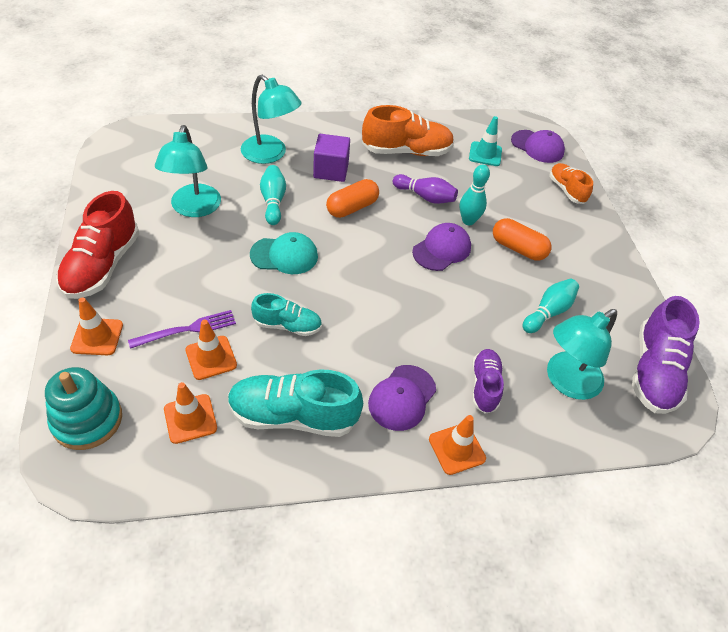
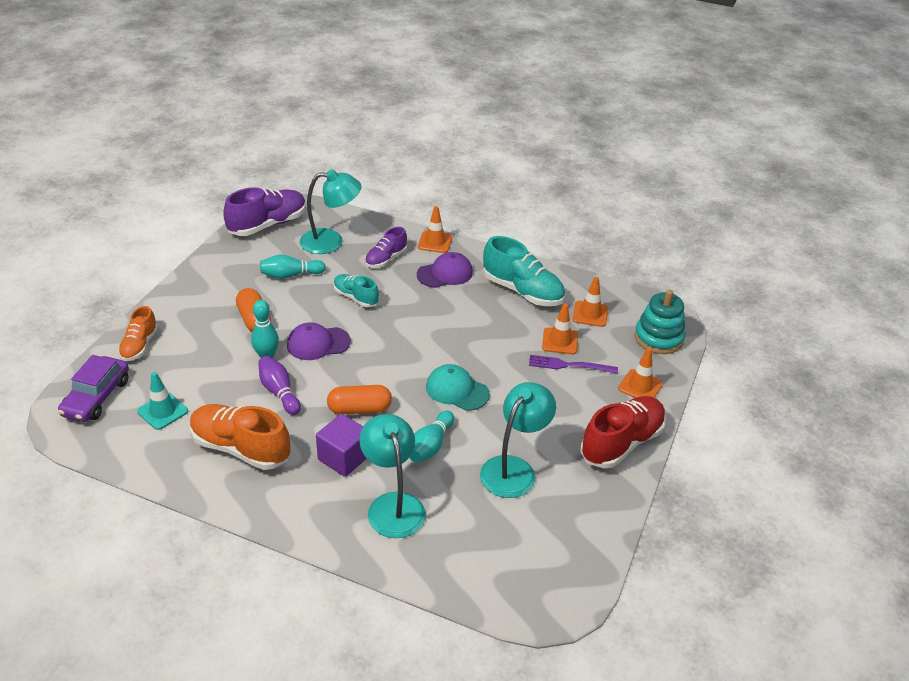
camera: 145 degrees left, 10 degrees down
turquoise shoe [251,293,322,336] -> turquoise shoe moved to [333,274,379,307]
purple cap [511,130,565,163] -> purple car [58,355,129,422]

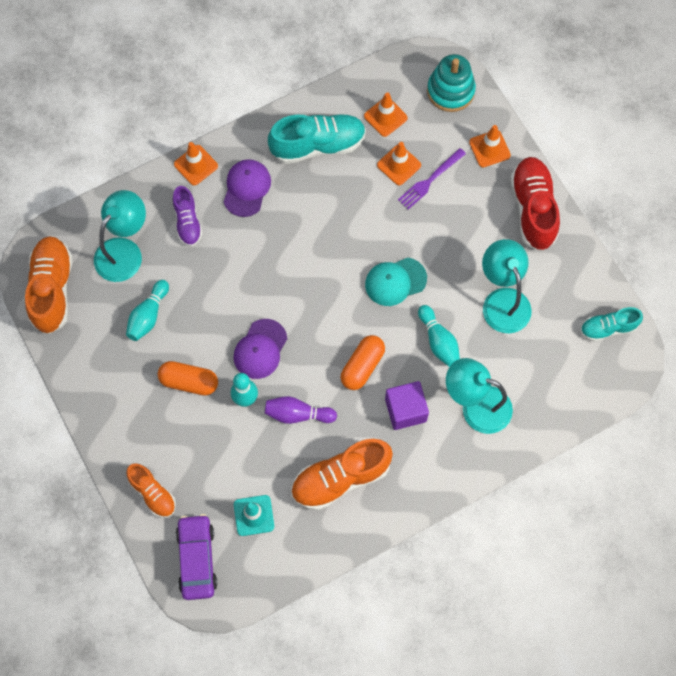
camera: 50 degrees left, 30 degrees up
purple car [58,355,129,422] -> purple car turned 150 degrees counterclockwise [176,514,217,600]
purple shoe [223,187,306,236] -> orange shoe [25,236,73,334]
turquoise shoe [333,274,379,307] -> turquoise shoe moved to [580,307,643,342]

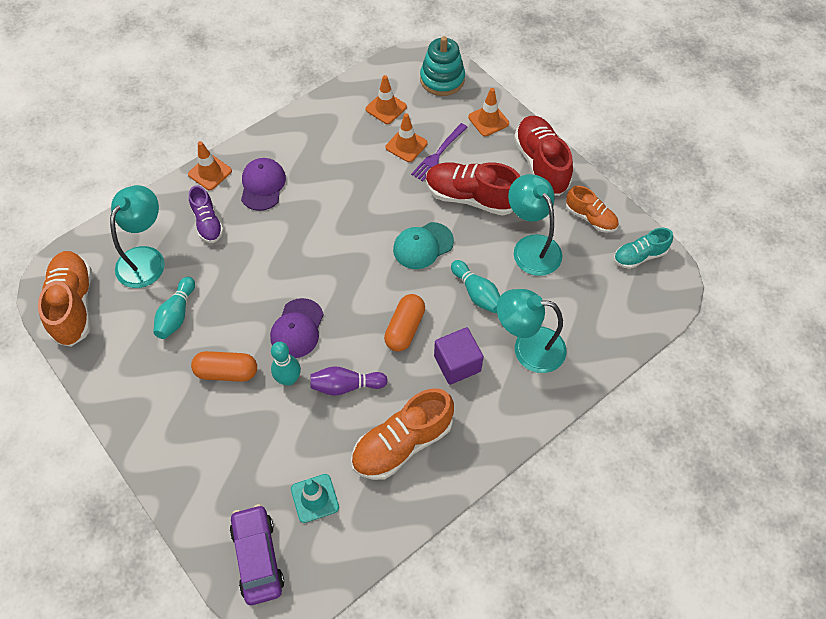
camera: 10 degrees left, 10 degrees down
orange shoe [126,463,176,518] -> orange shoe moved to [566,186,619,233]
turquoise shoe [268,114,366,164] -> none
none -> red shoe [426,162,520,216]

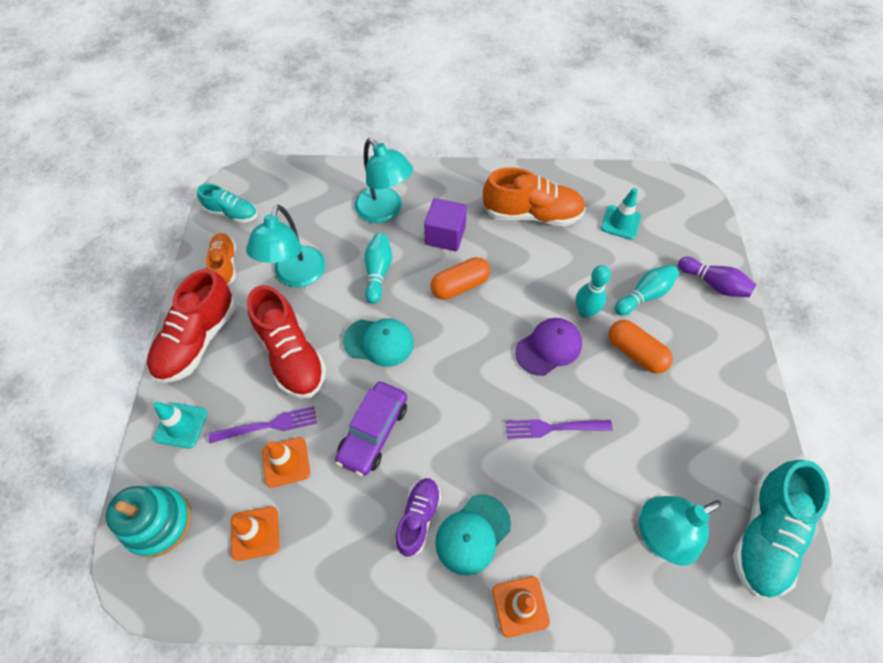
camera: 140 degrees left, 0 degrees up
orange shoe [38,251,92,347] -> turquoise shoe [733,460,830,599]
turquoise bowling pin [153,277,195,339] -> turquoise bowling pin moved to [614,265,679,316]
purple shoe [189,185,224,243] -> purple shoe moved to [395,478,441,557]
purple car [230,504,284,605] -> purple car moved to [335,381,407,476]
purple cap [241,158,286,211] -> turquoise cap [435,494,511,576]
purple bowling pin [310,366,388,396] -> purple bowling pin moved to [678,257,756,297]
orange traffic cone [468,88,509,136] -> turquoise traffic cone [153,401,207,449]
none -> purple fork [506,419,613,439]

